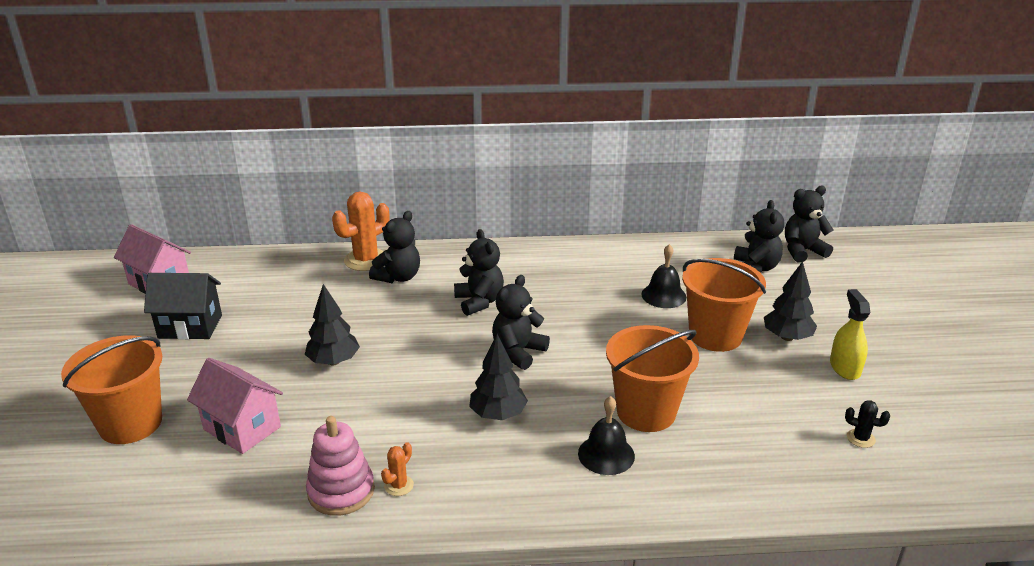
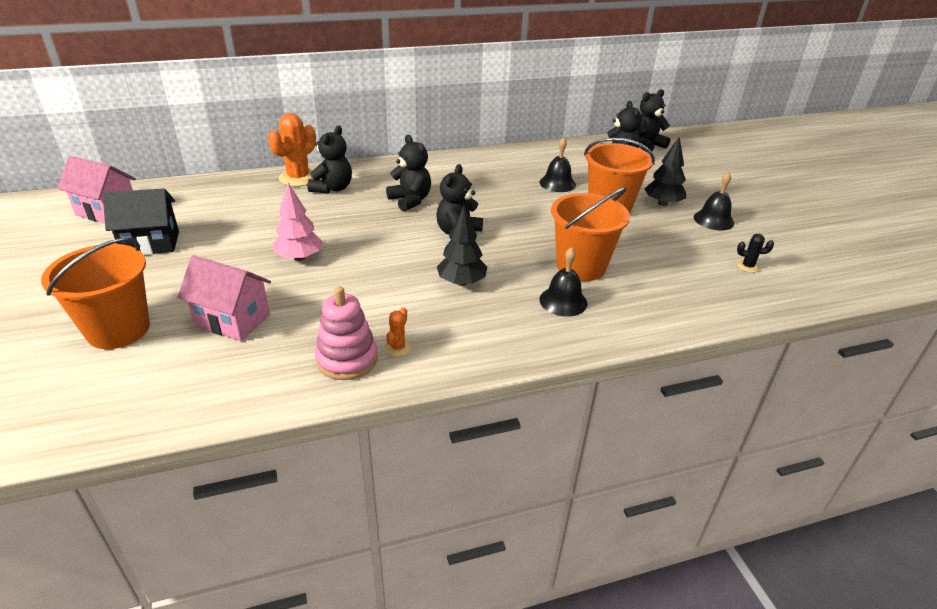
camera: 15 degrees left, 5 degrees up
black tree [305,284,360,365] -> pink tree [273,183,323,261]
yellow spray bottle [830,289,870,380] -> black bell [694,172,734,230]

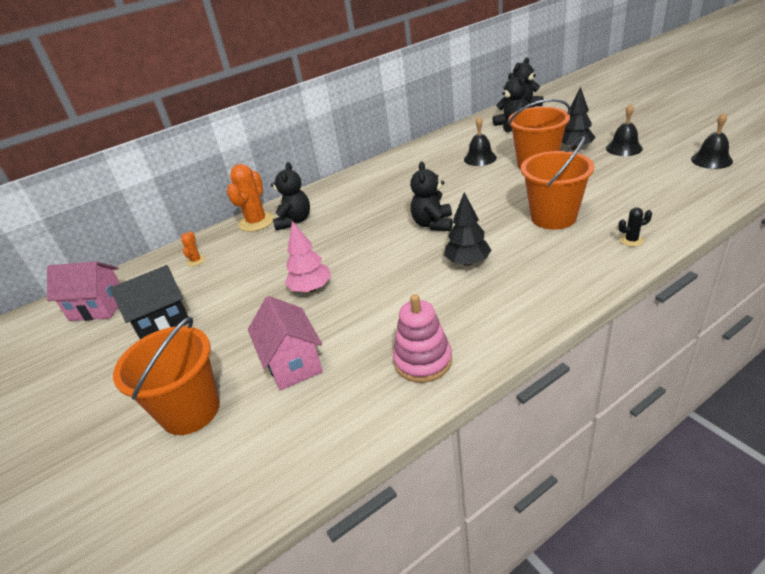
camera: 10 degrees left, 0 degrees up
pink house [178,255,271,341] -> pink house turned 60 degrees clockwise [248,296,323,390]
orange cactus [385,307,411,356] -> orange cactus moved to [181,231,205,266]
black teddy bear [386,135,431,212] -> none
black bell [539,247,587,317] -> black bell moved to [691,113,733,169]
black cactus [737,234,774,273] -> black cactus moved to [618,208,652,247]

